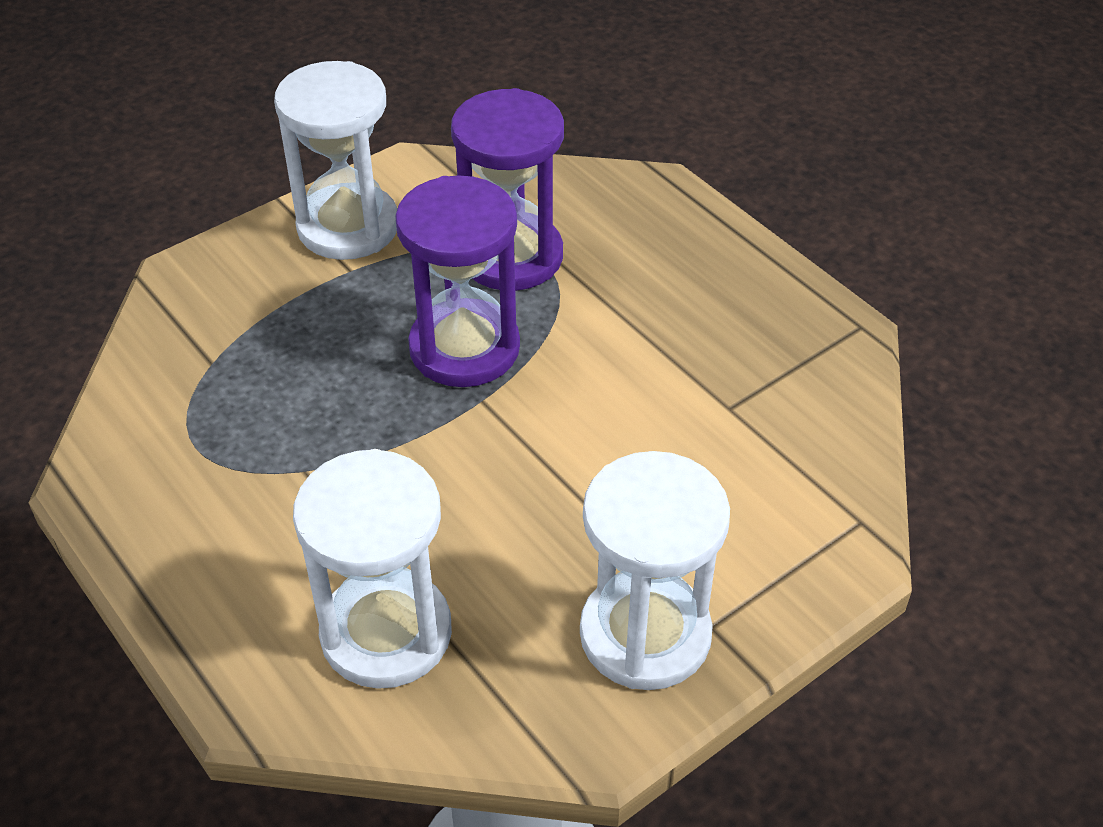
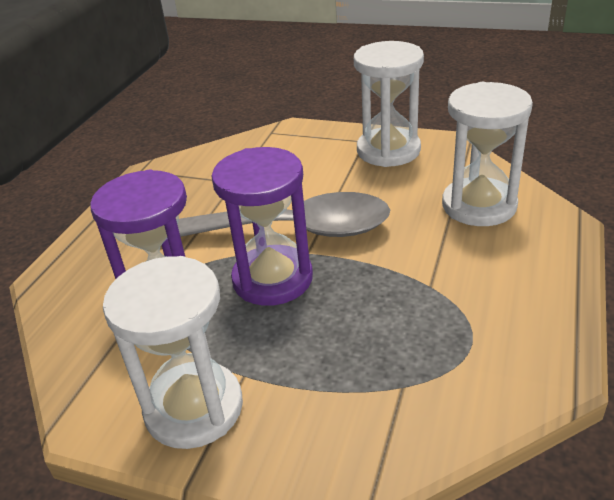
camera: 120 degrees left, 10 degrees down
none -> grey spoon [178,192,390,237]

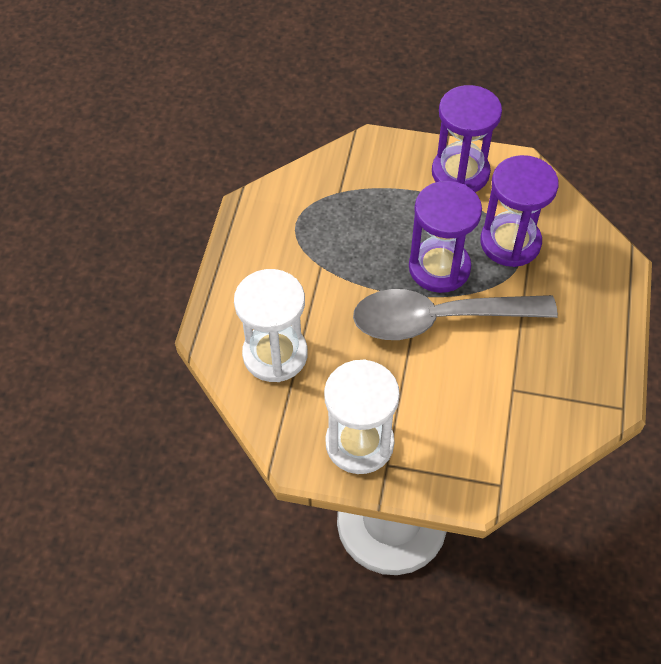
camera: 170 degrees right, 20 degrees up
white hourglass [103,256,243,449] -> purple hourglass [432,85,502,192]

